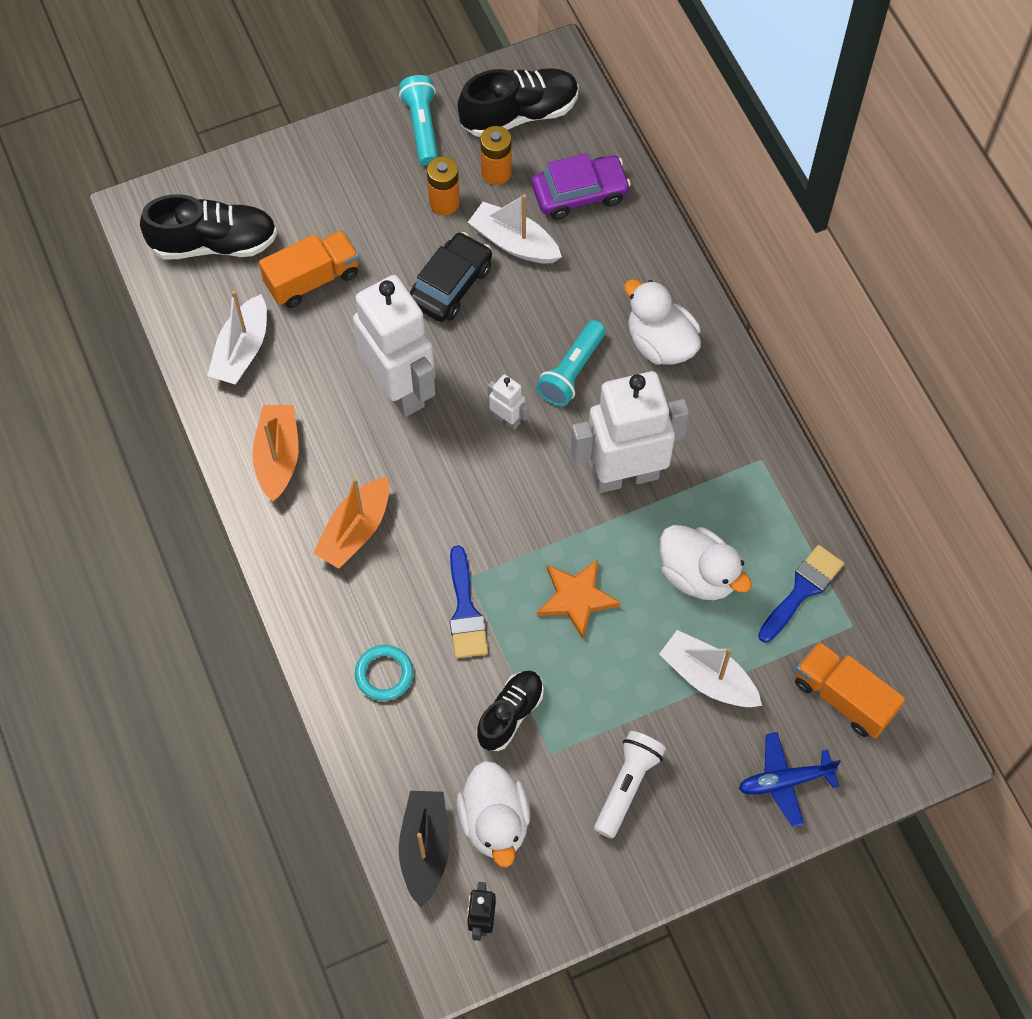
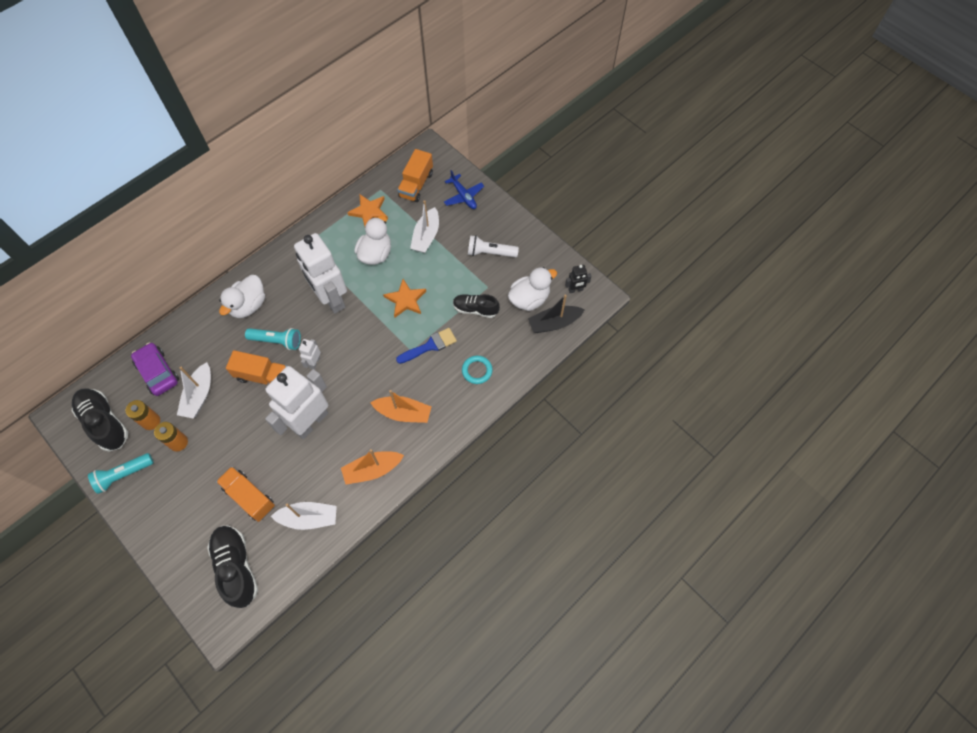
camera: 110 degrees left, 0 degrees up
black car [410,232,492,322] -> none
blue brush [758,545,844,642] -> orange star [347,194,388,226]
none -> orange truck [226,350,287,385]

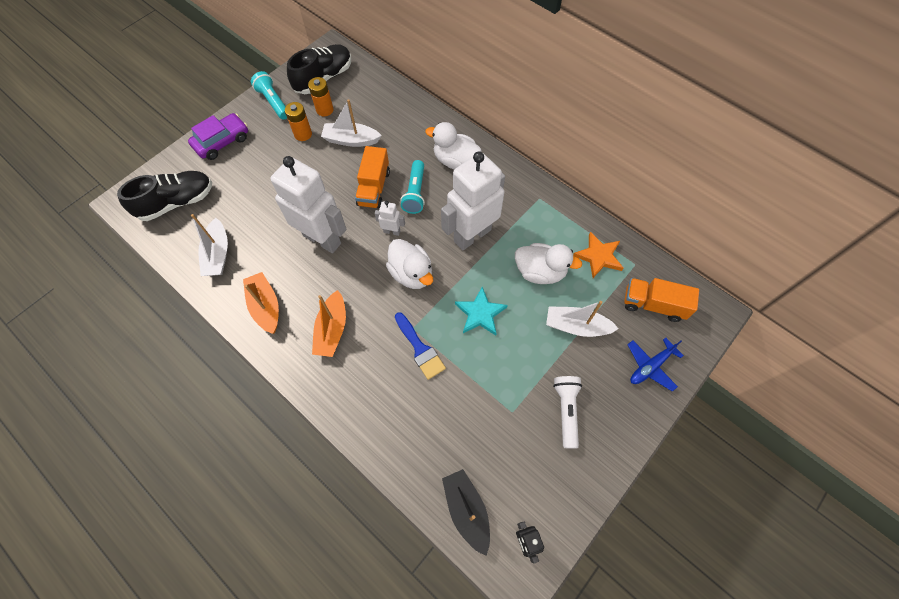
camera: 85 degrees right, 0 degrees up
purple car [131,342,179,396] -> purple car moved to [188,113,248,160]
orange truck [216,466,275,522] -> none
orange star [383,279,426,318] -> turquoise star [455,287,508,335]
black shoe [453,294,500,318] -> none
turquoise ring [462,355,493,384] -> none
white duck [508,267,557,311] -> white duck moved to [386,239,433,289]

